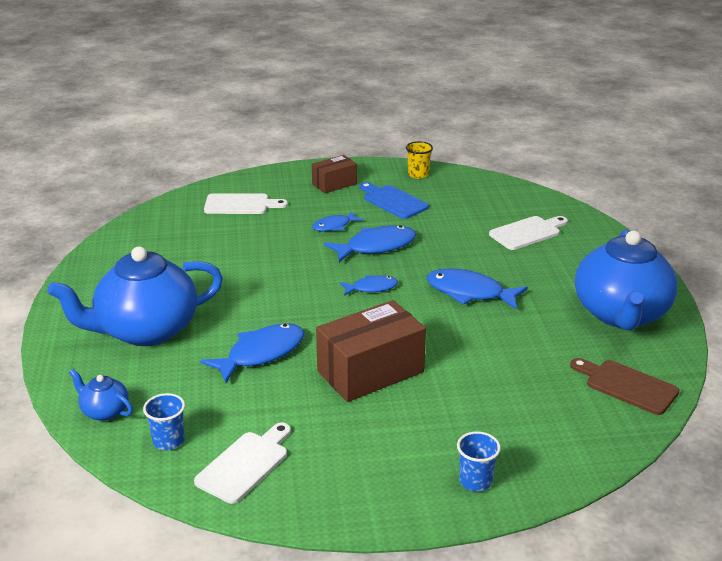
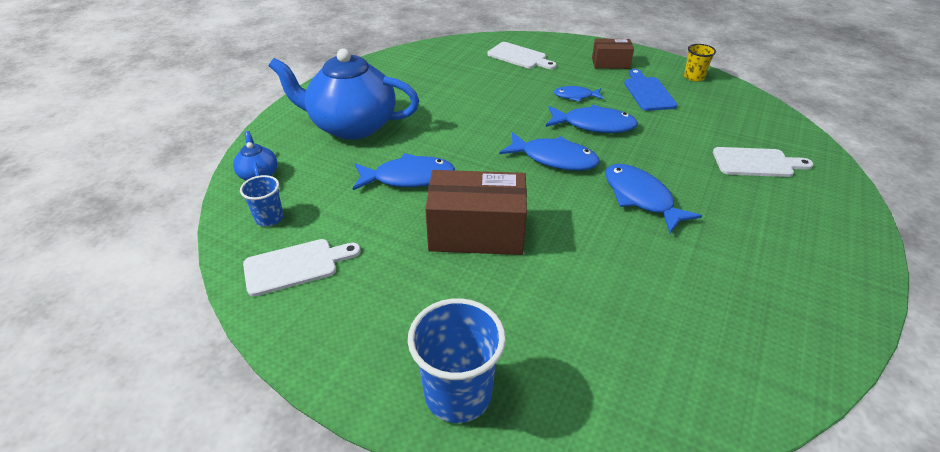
camera: 35 degrees right, 10 degrees up
blue fish [339,275,398,296] -> blue fish [499,132,600,171], size x1.71
blue cup [457,431,501,492] -> blue cup [408,298,506,423], size x1.78
brown cutting board [570,358,679,415] -> none
blue teapot [575,229,678,331] -> none

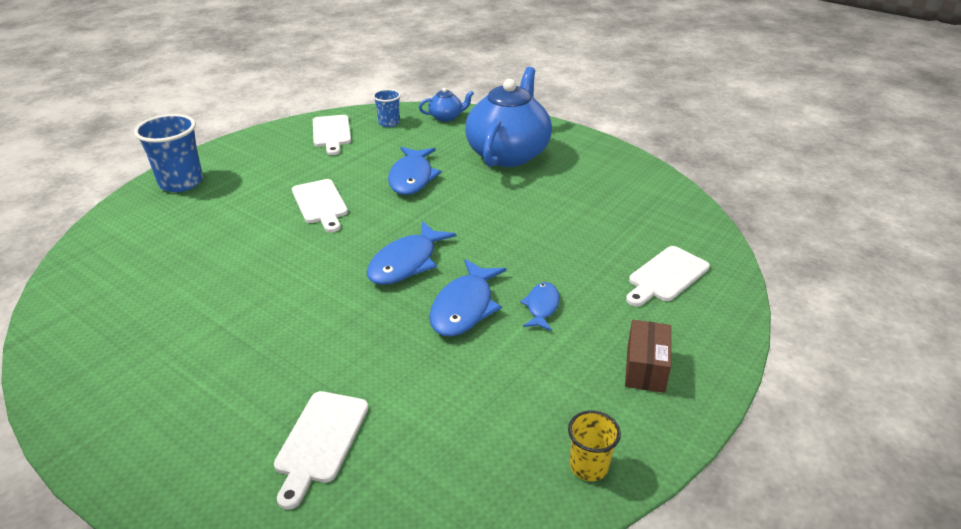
camera: 100 degrees right, 5 degrees down
brown box [425,170,527,255] -> white cutting board [292,179,348,233]
blue fish [605,164,702,233] -> none
blue cutting board [624,69,677,111] -> none

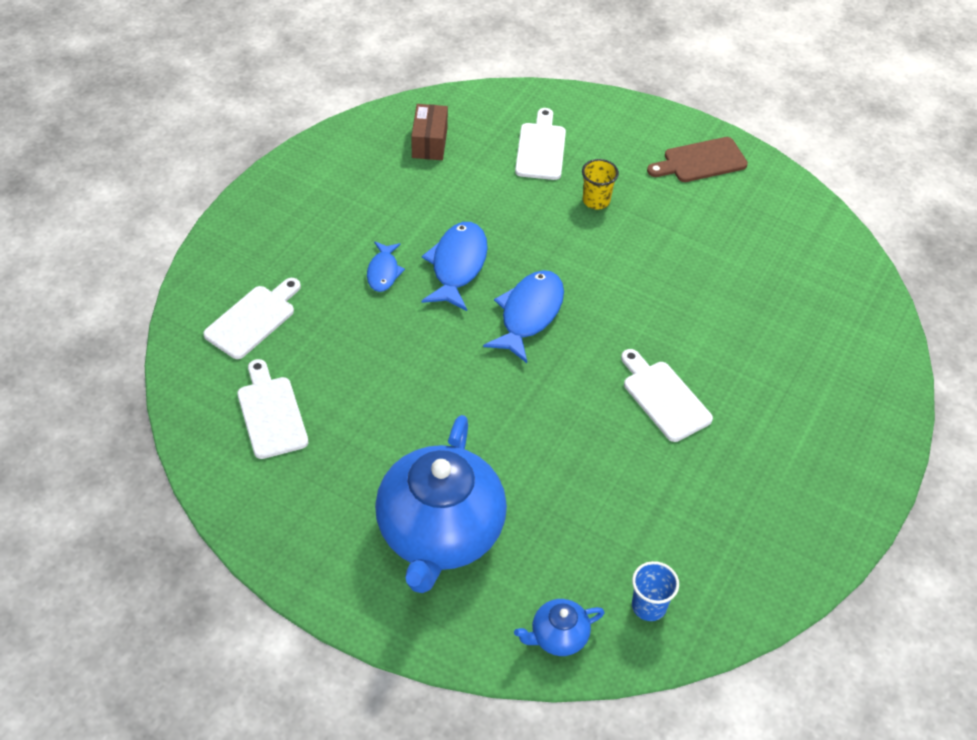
camera: 170 degrees right, 15 degrees up
blue cup [134,114,203,192] -> none
white cutting board [313,115,351,155] -> white cutting board moved to [237,359,308,459]
blue fish [388,147,442,195] -> none
yellow cup [568,411,621,481] -> yellow cup moved to [582,159,619,210]
brown box [625,320,671,393] -> brown box moved to [411,104,448,160]
none -> brown cutting board [647,137,748,182]

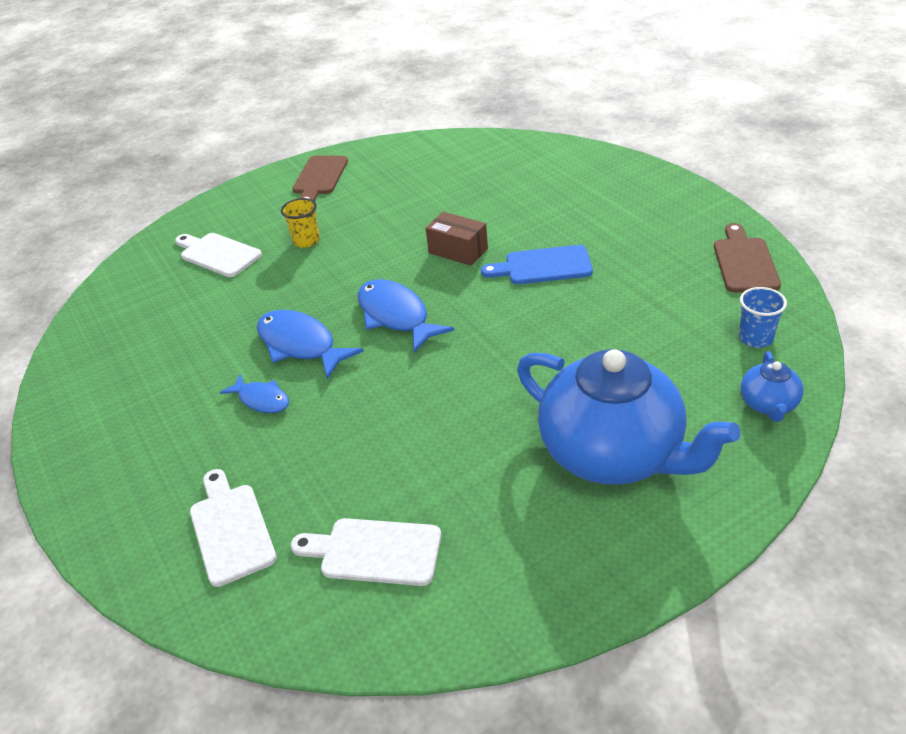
camera: 55 degrees left, 10 degrees down
brown box [411,104,448,160] -> brown box moved to [426,212,488,266]
white cutting board [621,349,713,442] -> blue cutting board [481,245,593,284]
none -> brown cutting board [714,223,781,293]

